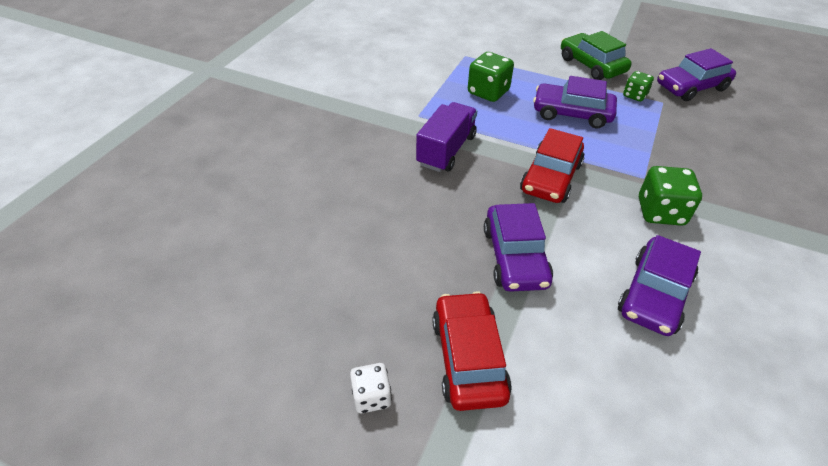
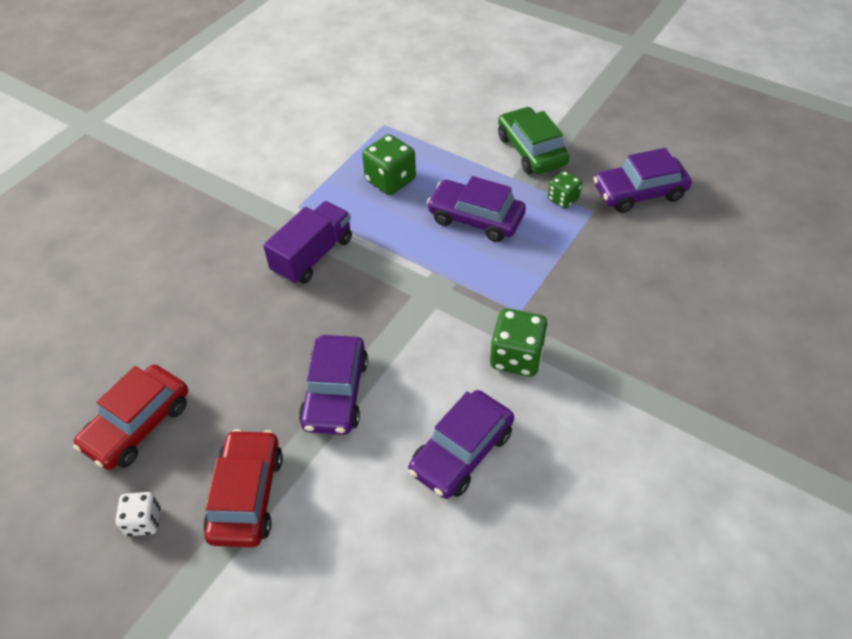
camera: 10 degrees right, 5 degrees up
red car [520,128,585,203] -> red car moved to [73,364,188,470]

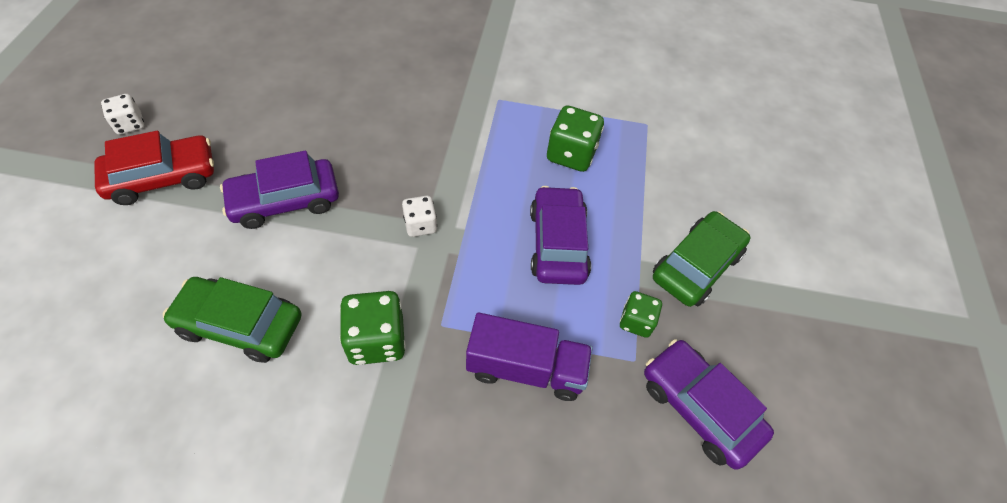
camera: 60 degrees right, 5 degrees up
red car [73,364,188,470] -> none
purple truck [263,201,352,284] -> purple truck moved to [466,313,593,401]
purple car [408,390,514,499] -> green car [163,277,302,363]
none -> white dice [402,196,437,237]

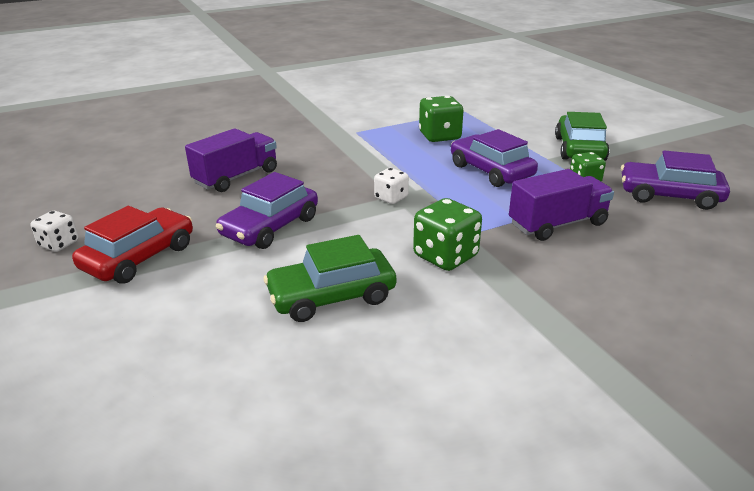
camera: 30 degrees left, 25 degrees down
none -> purple truck [185,128,277,192]

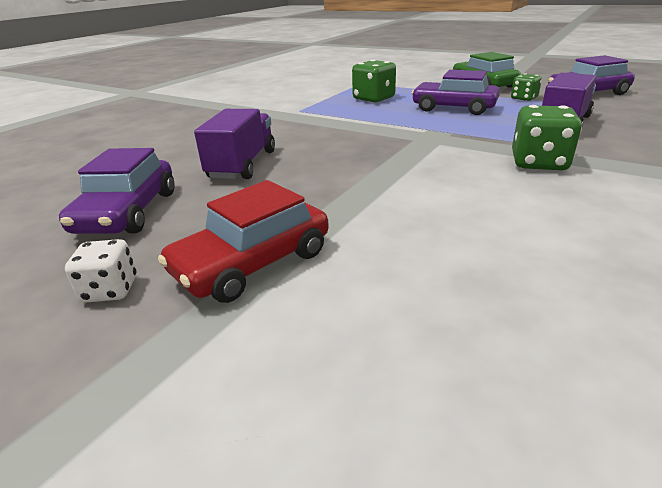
camera: 30 degrees left, 0 degrees up
red car [72,206,193,284] -> red car turned 135 degrees counterclockwise [158,180,329,303]
purple car [216,172,318,249] -> purple car moved to [59,148,174,234]
green car [264,235,396,322] -> none
white dice [374,168,409,204] -> none

